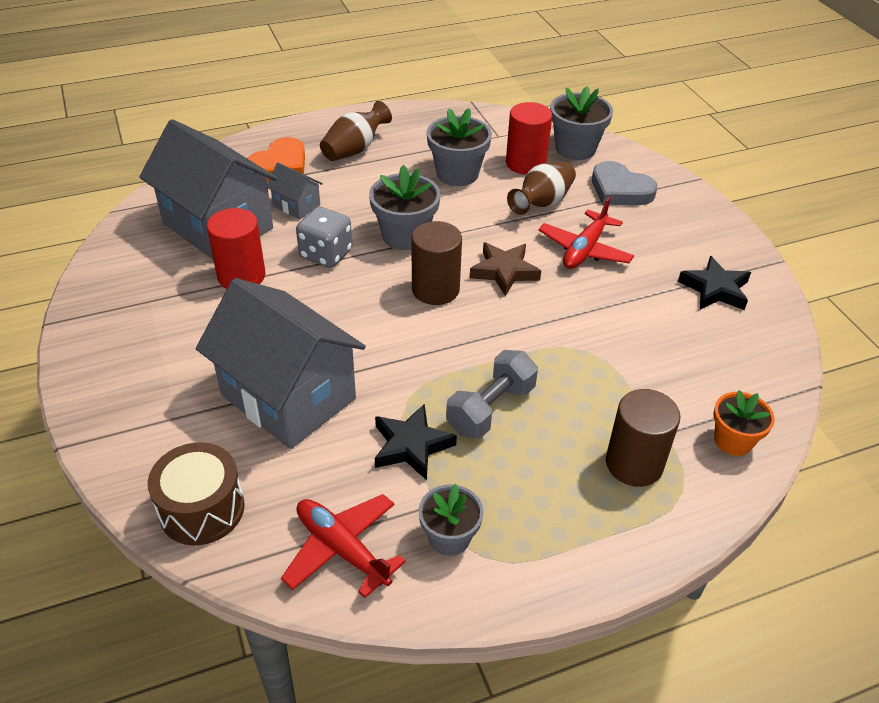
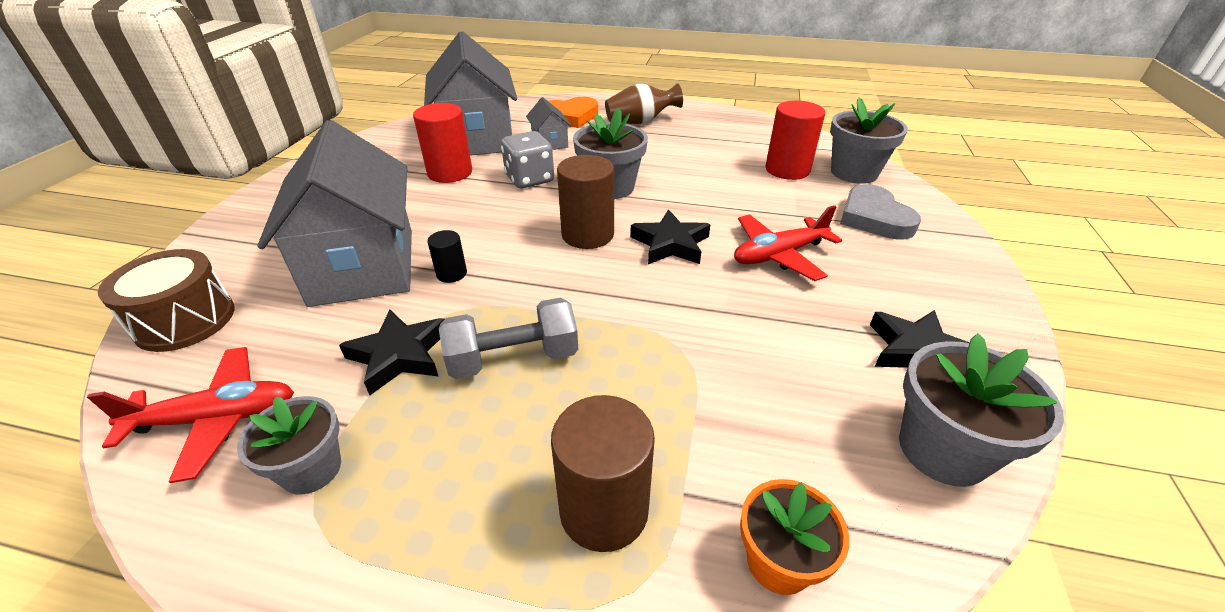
camera: 35 degrees right, 5 degrees down
red plane [281,494,406,598] -> red plane turned 90 degrees clockwise [87,347,294,483]
grey flower pot [427,108,492,186] -> grey flower pot moved to [899,333,1064,487]
brown star [470,242,541,296] -> black star [630,210,711,264]
brown vase [507,161,576,215] -> none
none -> black cylinder [427,230,467,283]

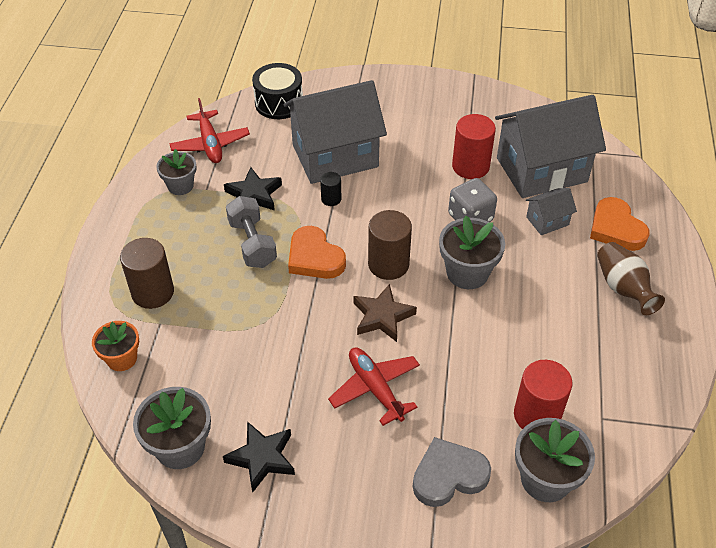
camera: 85 degrees right, 10 degrees up
brown drum [98,249,235,352] -> black drum [252,63,303,119]
black star [630,210,711,264] -> brown star [353,284,417,342]
none -> orange heart [288,226,346,279]

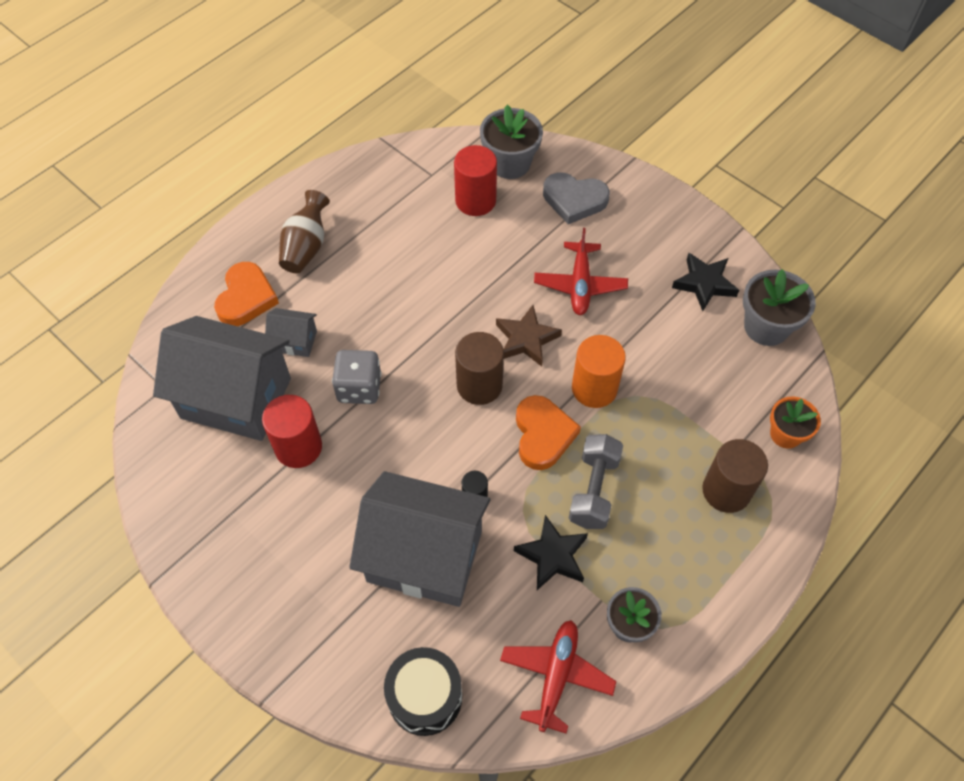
camera: 145 degrees left, 10 degrees up
grey flower pot [439,216,505,289] -> none
none -> orange cylinder [572,335,626,408]

